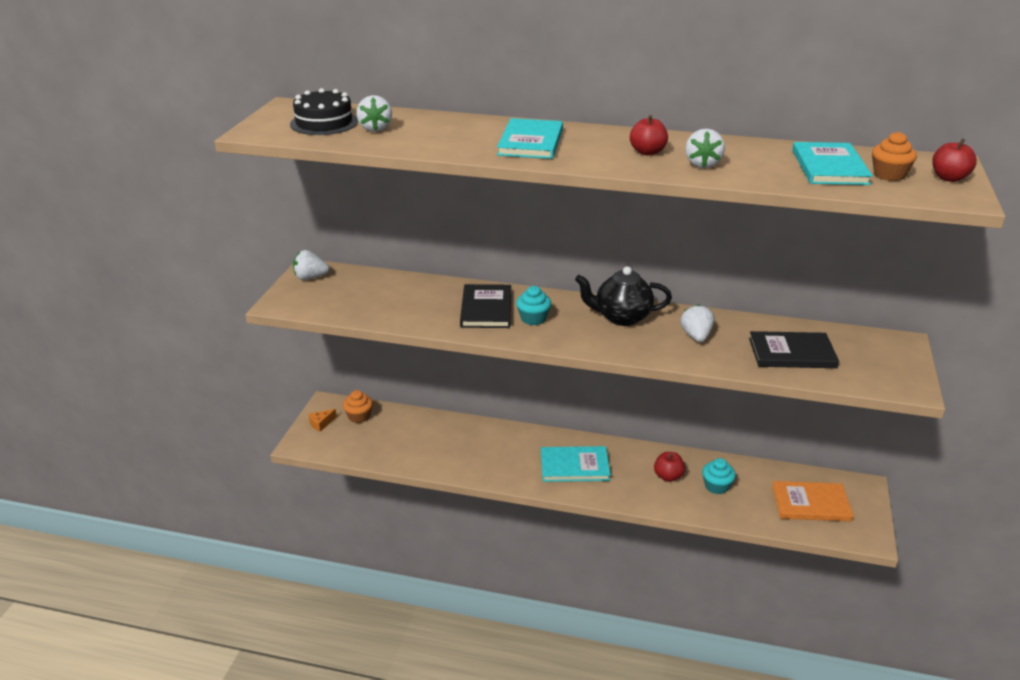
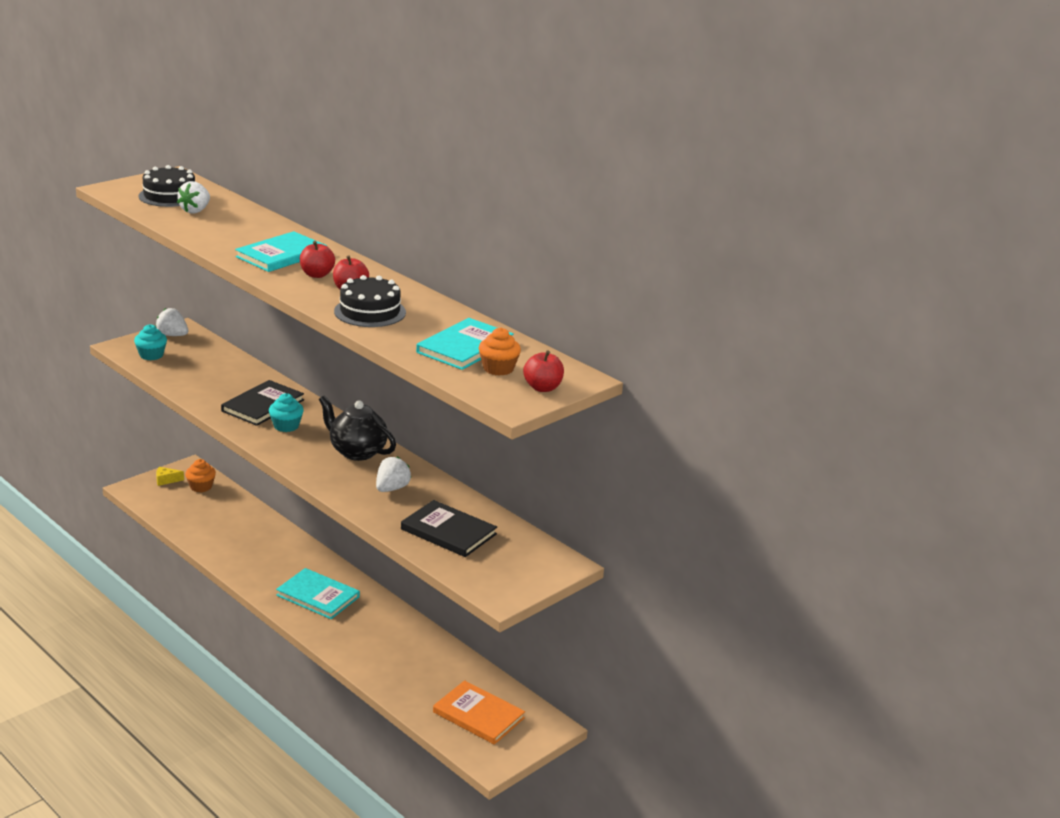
camera: 30 degrees right, 5 degrees down
orange cheese [309,409,337,432] -> yellow cheese [156,467,184,486]
red apple [654,452,685,482] -> red apple moved to [300,241,335,278]
white strawberry [685,129,725,168] -> black cake [334,275,406,327]
turquoise cupcake [702,458,736,494] -> turquoise cupcake moved to [134,324,167,360]

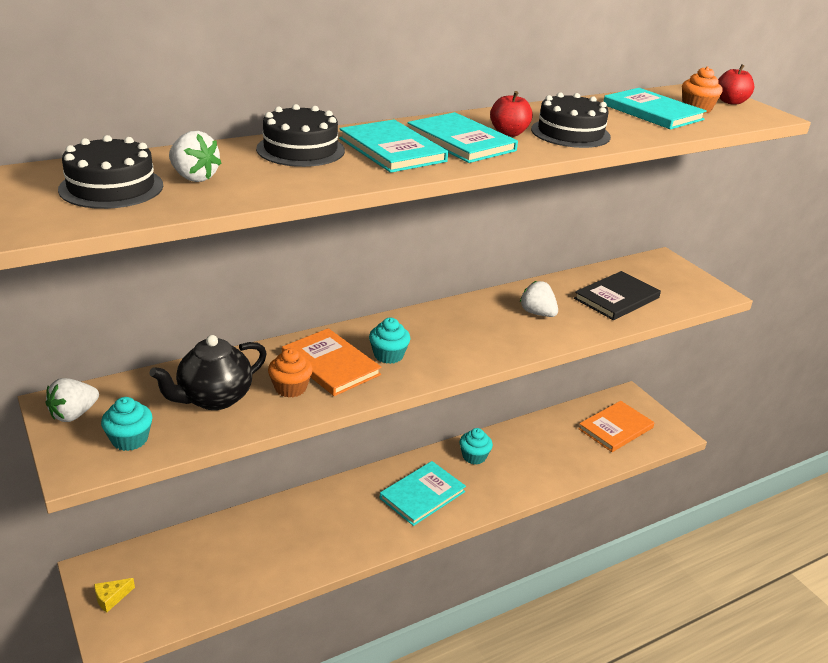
camera: 75 degrees left, 5 degrees up
yellow cheese [156,467,184,486] -> yellow cheese turned 45 degrees clockwise [94,578,135,613]
orange cupcake [185,459,216,492] -> orange cupcake moved to [268,348,313,397]
black book [221,380,304,426] -> orange book [282,328,382,396]
red apple [300,241,335,278] -> turquoise book [407,112,518,163]
black teapot [319,396,396,461] -> black teapot moved to [149,335,267,410]
none -> black cake [256,104,345,167]
none -> turquoise cupcake [460,428,493,464]

